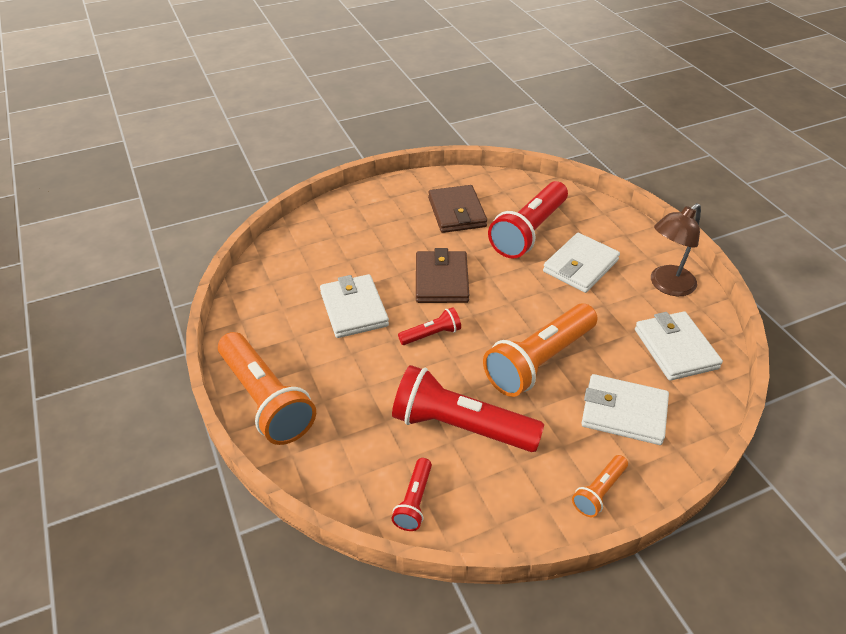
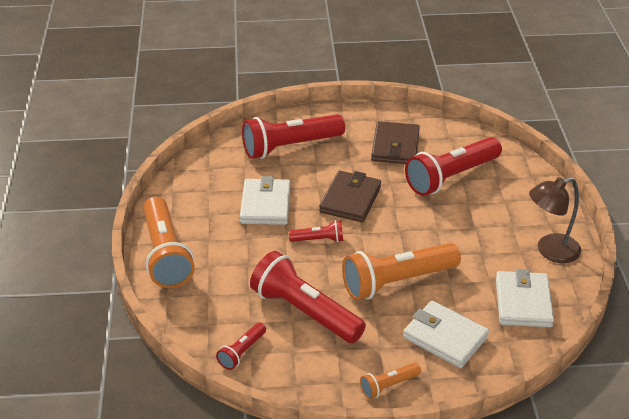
camera: 20 degrees right, 5 degrees down
white wallet [543,233,620,293] -> none
none -> red flashlight [242,114,345,159]

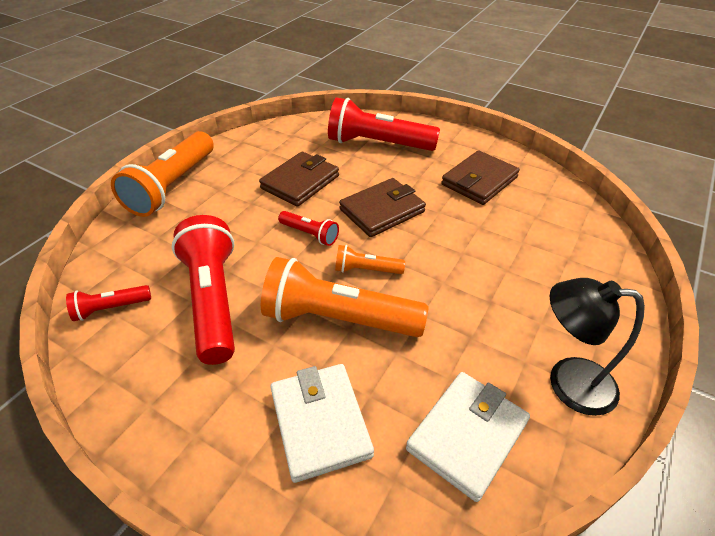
camera: 35 degrees right, 5 degrees up
white wallet [240,176,291,225] -> brown wallet [259,152,339,207]
orange flashlight [360,362,421,399] -> orange flashlight moved to [335,245,405,274]
red flashlight [405,137,502,196] -> none
brown lamp [529,177,581,263] -> black lamp [550,278,645,416]

